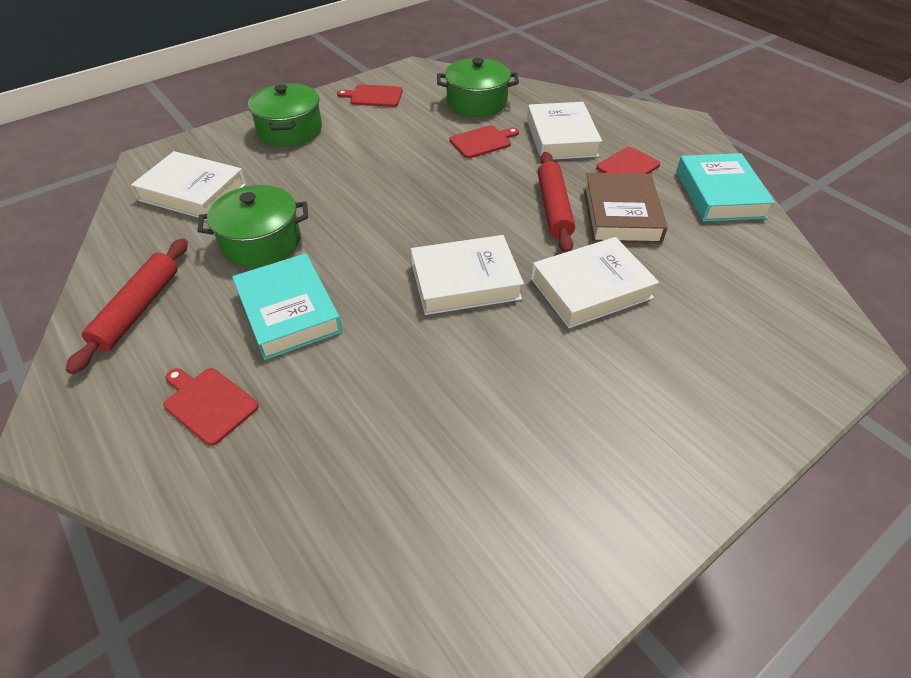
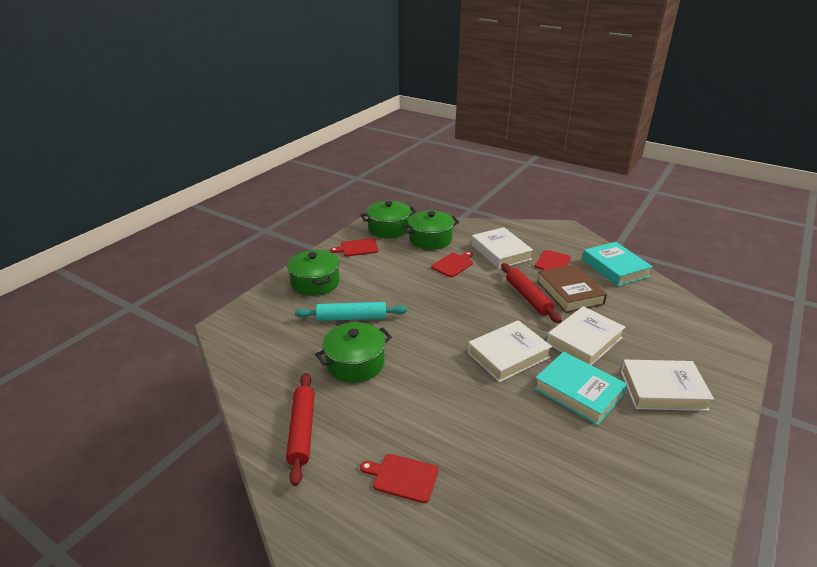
camera: 20 degrees left, 15 degrees down
white book [131,151,246,220] -> white book moved to [621,360,714,411]
turquoise book [232,253,342,360] -> turquoise book moved to [534,351,627,425]
none -> turquoise rolling pin [295,302,407,321]
none -> green pot [361,201,417,238]

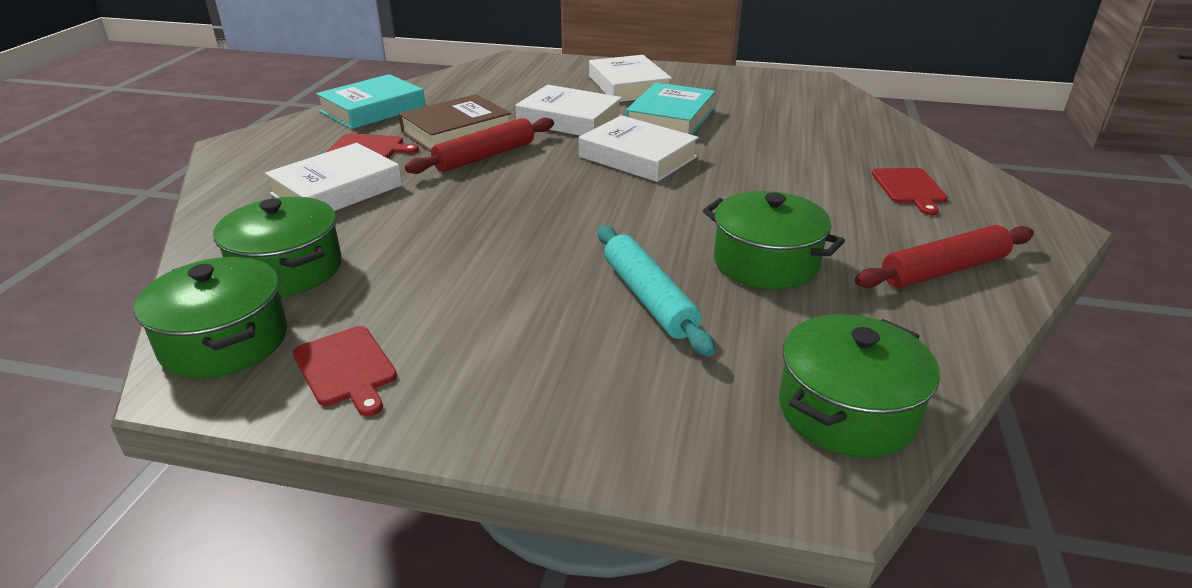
camera: 110 degrees left, 0 degrees up
green pot [287,250,340,296] -> green pot moved to [779,314,940,458]
red cutting board [431,251,473,277] -> none

